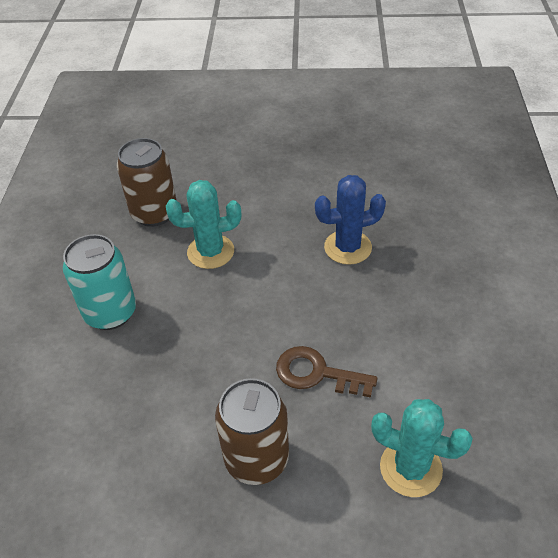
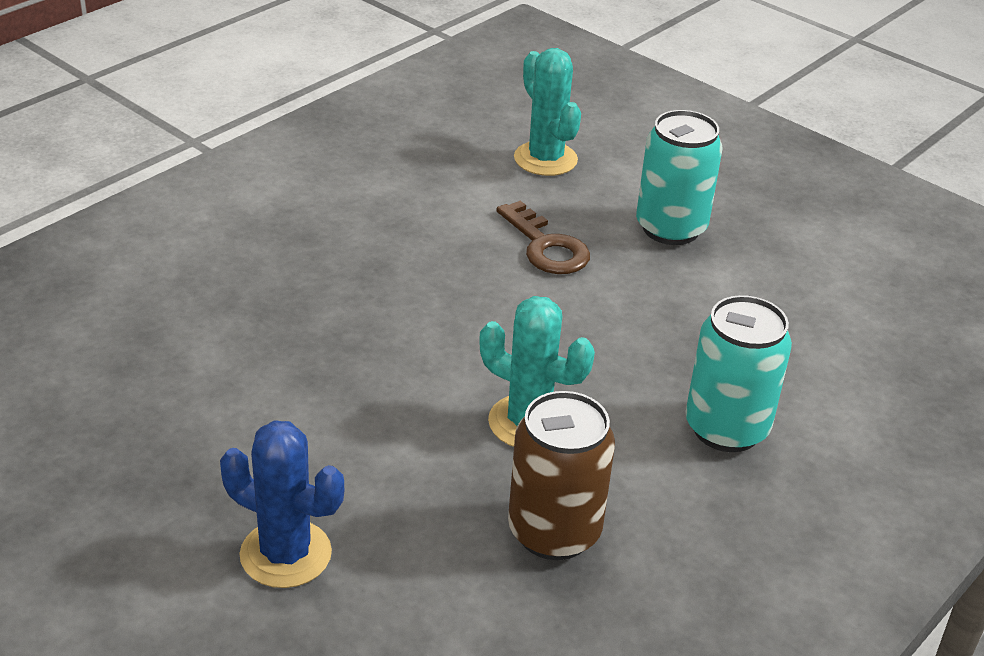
camera: 145 degrees left, 10 degrees down
brown can [215,378,289,485] -> turquoise can [636,110,722,245]
blue cactus [315,175,386,265] -> blue cactus moved to [220,420,344,588]

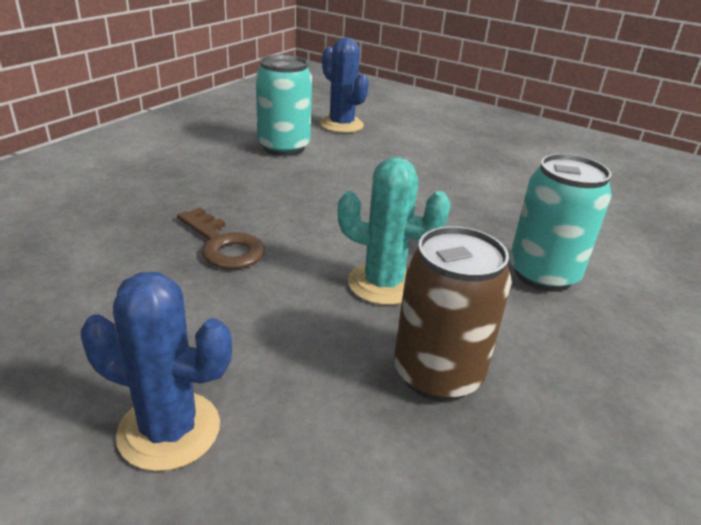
camera: 10 degrees left, 5 degrees down
brown key [496,201,590,274] -> brown key moved to [177,207,265,269]
turquoise cactus [514,48,581,176] -> blue cactus [320,38,369,133]
turquoise can [636,110,722,245] -> turquoise can moved to [256,55,312,156]

